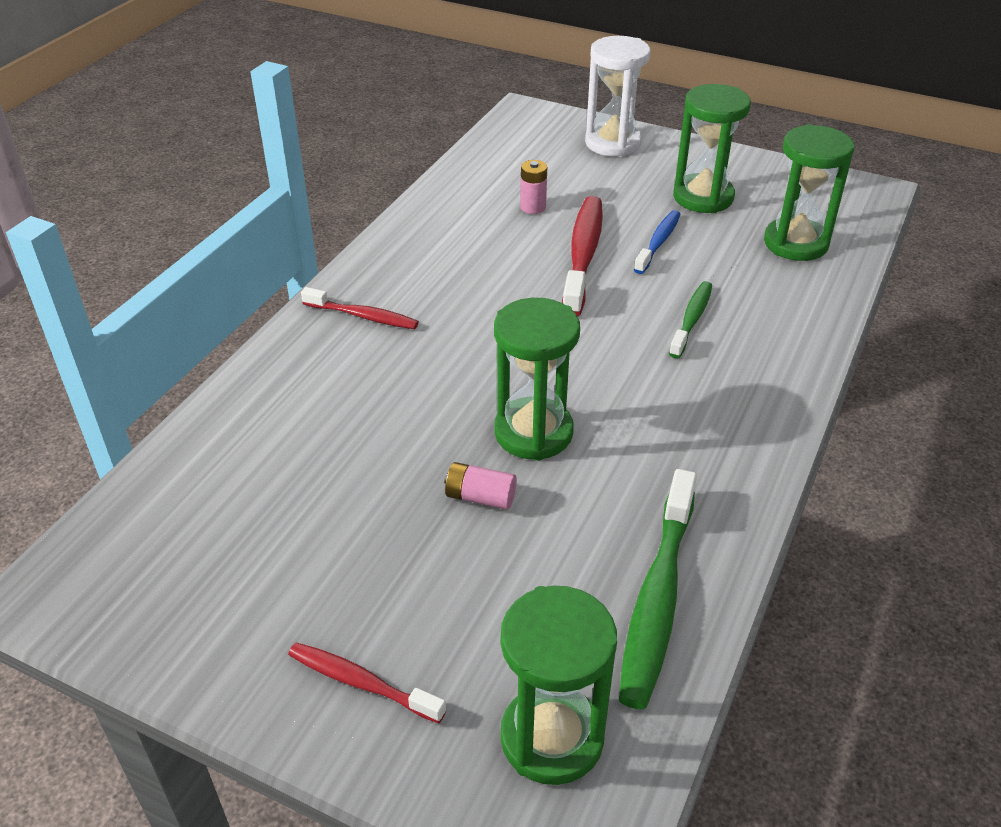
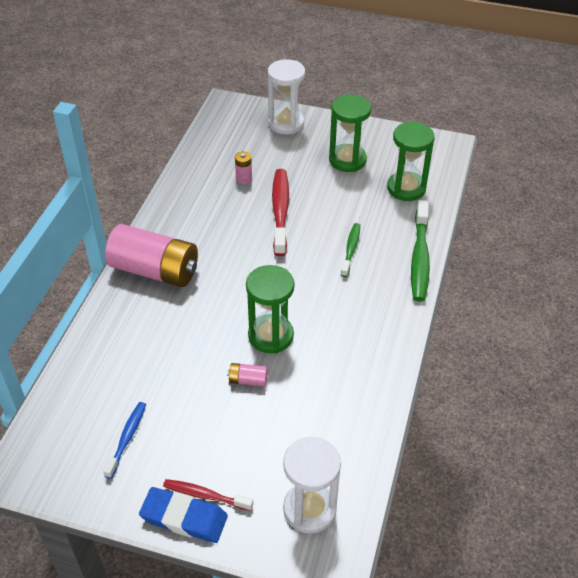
camera: 10 degrees left, 5 degrees up
red toothbrush [301,287,419,329] -> pink battery [105,224,198,287]
green hourglass [501,586,617,785] -> white hourglass [283,437,341,534]
green toothbrush [619,469,697,709] -> green toothbrush moved to [411,200,430,302]
blue toothbrush [634,210,681,274] -> blue toothbrush moved to [103,402,146,479]
none -> blue eraser [139,487,228,543]

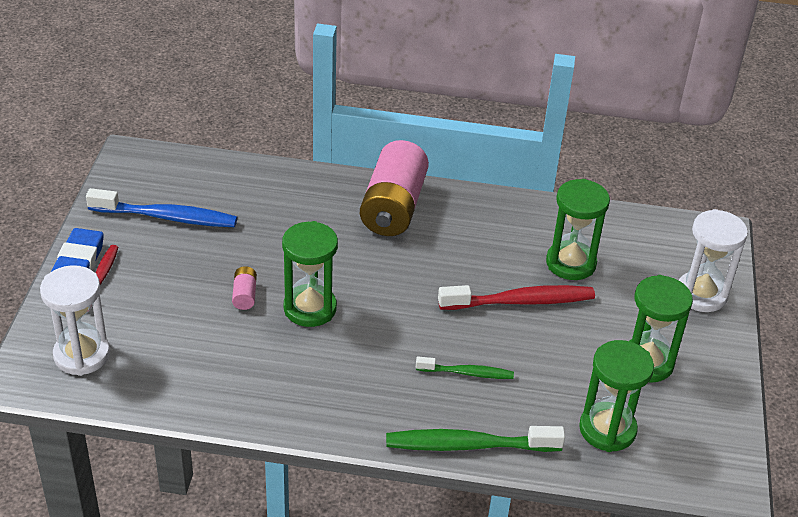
camera: 80 degrees right, 5 degrees down
blue toothbrush [103,402,146,479] -> blue toothbrush [86,188,237,227], size x1.71
pink battery [235,151,252,184] -> green hourglass [546,179,610,280]

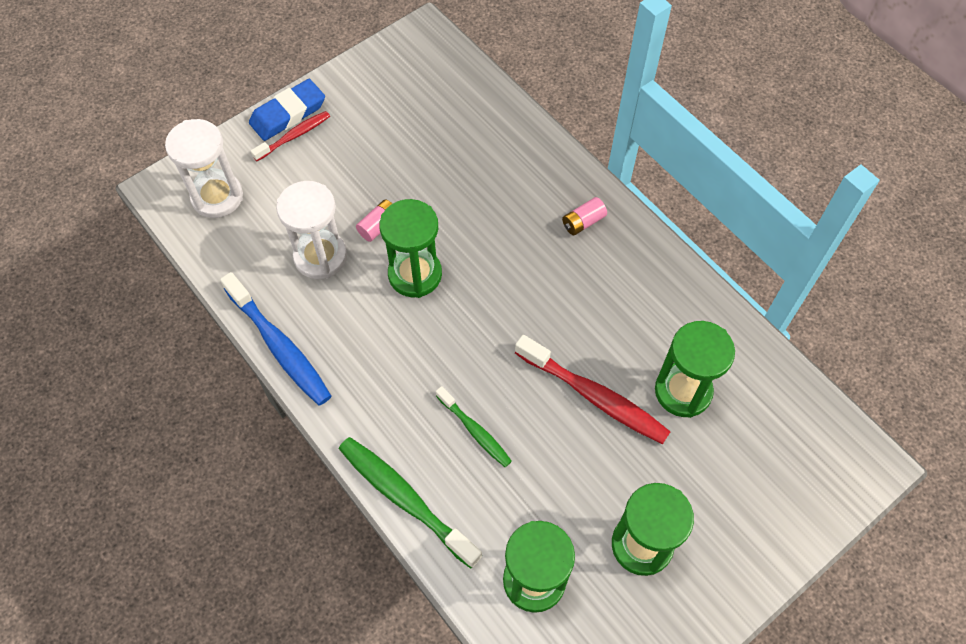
camera: 45 degrees right, 20 degrees up
blue toothbrush [86,188,237,227] -> blue toothbrush moved to [220,272,331,406]
pink battery [360,140,429,236] -> pink battery [562,197,607,235], size x0.40
white hourglass [679,209,748,312] -> white hourglass moved to [276,181,347,279]

